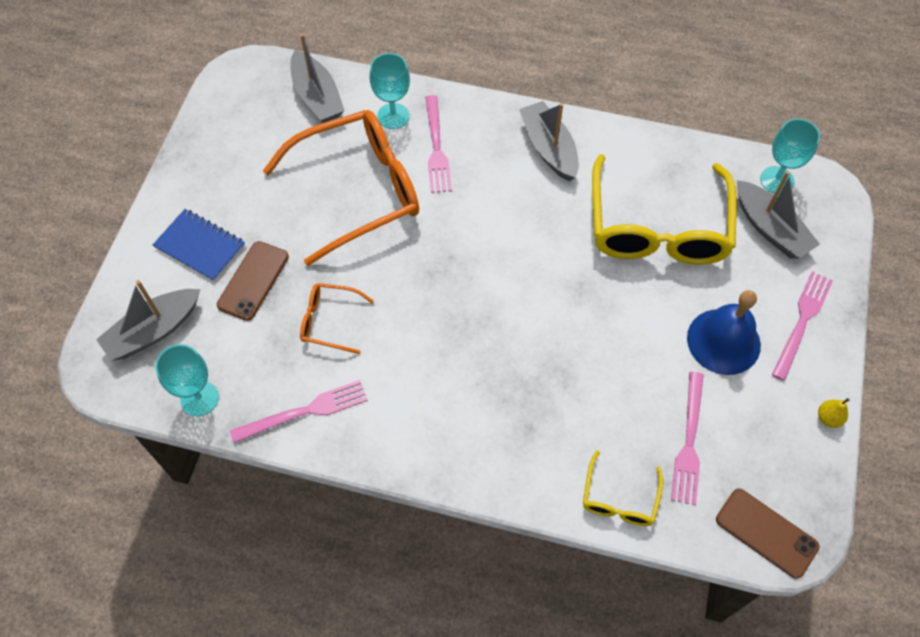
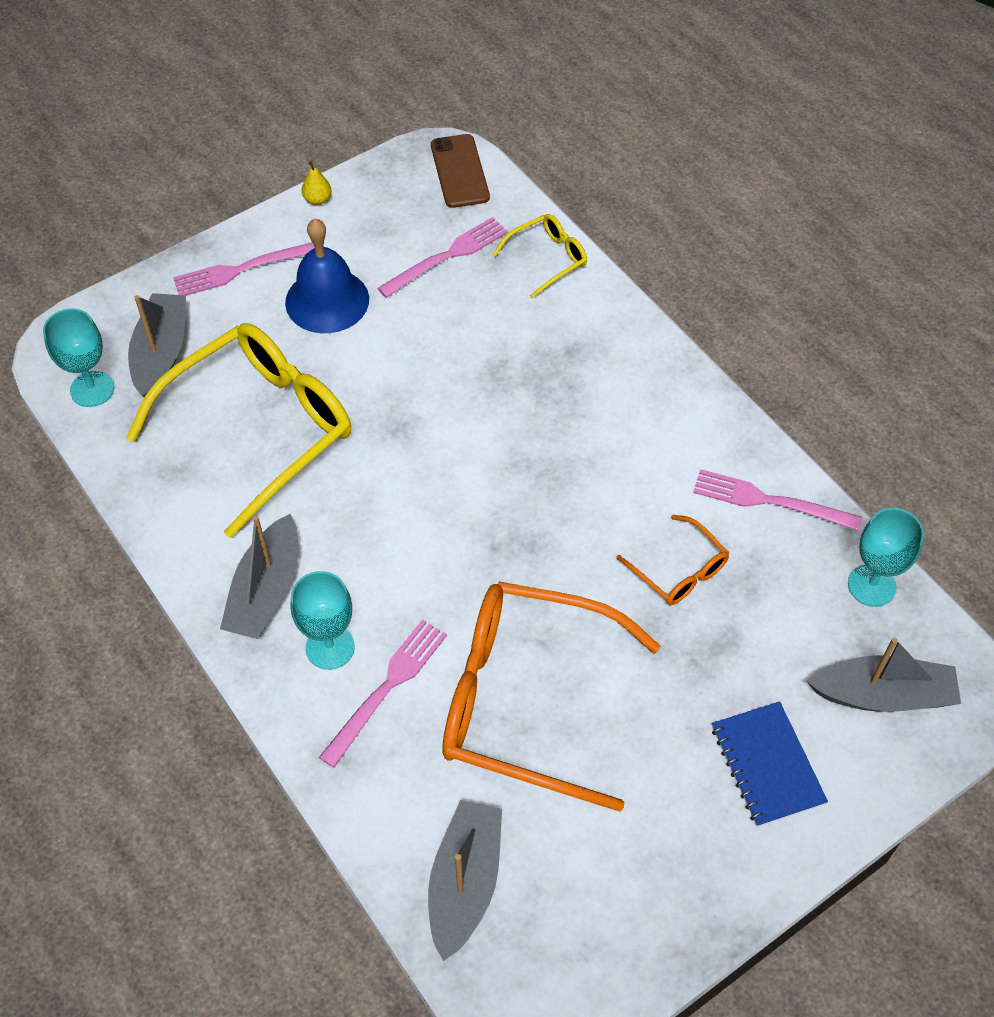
camera: 140 degrees left, 5 degrees down
brown phone [217,241,289,321] -> none
turquoise goblet [370,53,410,129] -> turquoise goblet moved to [290,571,355,670]

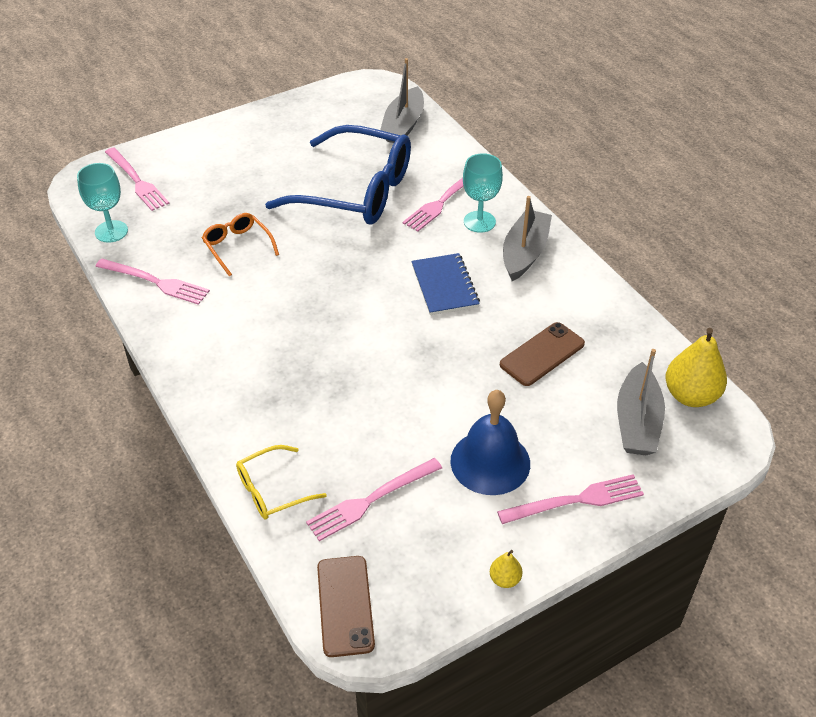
camera: 175 degrees left, 10 degrees down
turquoise goblet [43,309,114,407] -> yellow pear [665,328,727,407]
yellow glasses [126,323,351,538] -> brown phone [500,322,585,386]
orange glasses [442,581,661,812] -> blue glasses [265,125,411,225]
blue notebook [712,701,828,827] -> blue notebook moved to [411,253,480,315]
grey boat [807,637,961,712] -> pink fork [105,148,169,211]

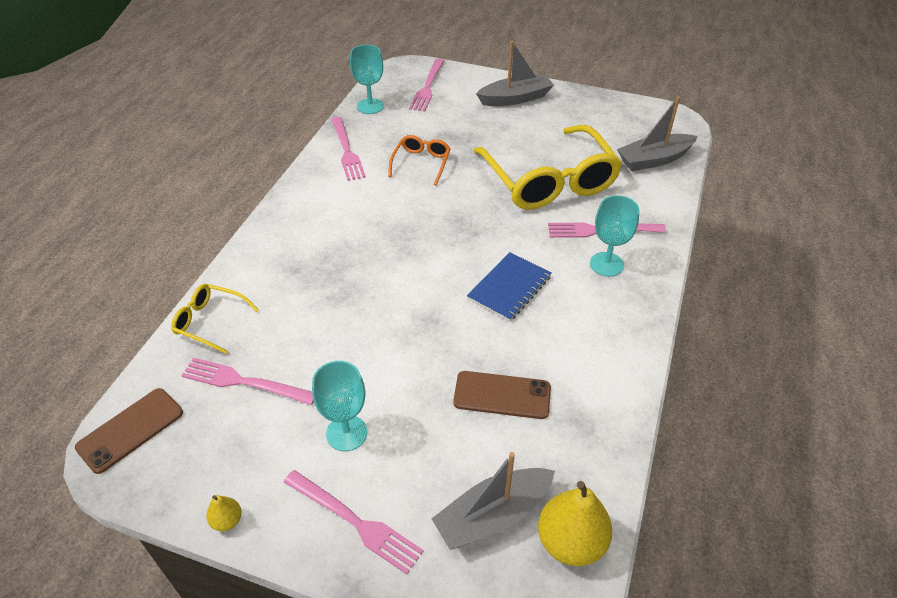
camera: 50 degrees right, 0 degrees up
blue glasses [265,125,411,225] -> yellow glasses [473,125,622,210]
blue bell [450,390,530,495] -> turquoise goblet [312,361,367,451]
grey boat [503,196,552,281] -> grey boat moved to [476,41,554,106]

